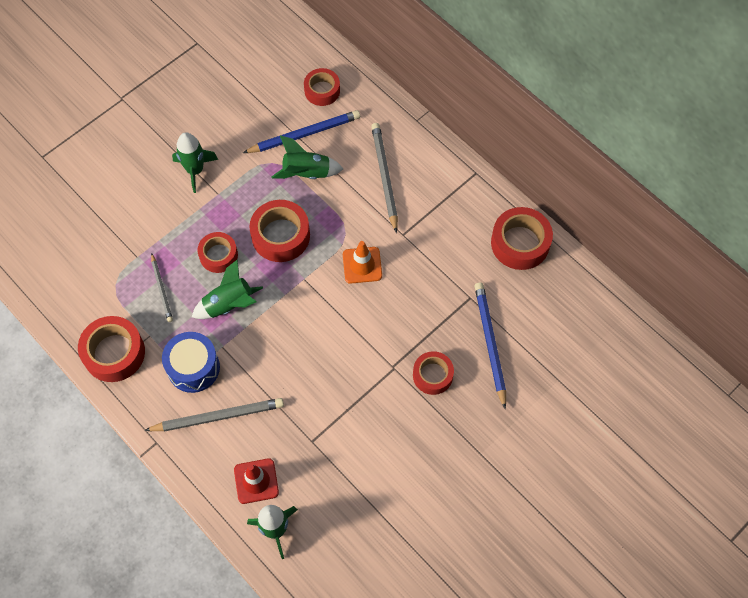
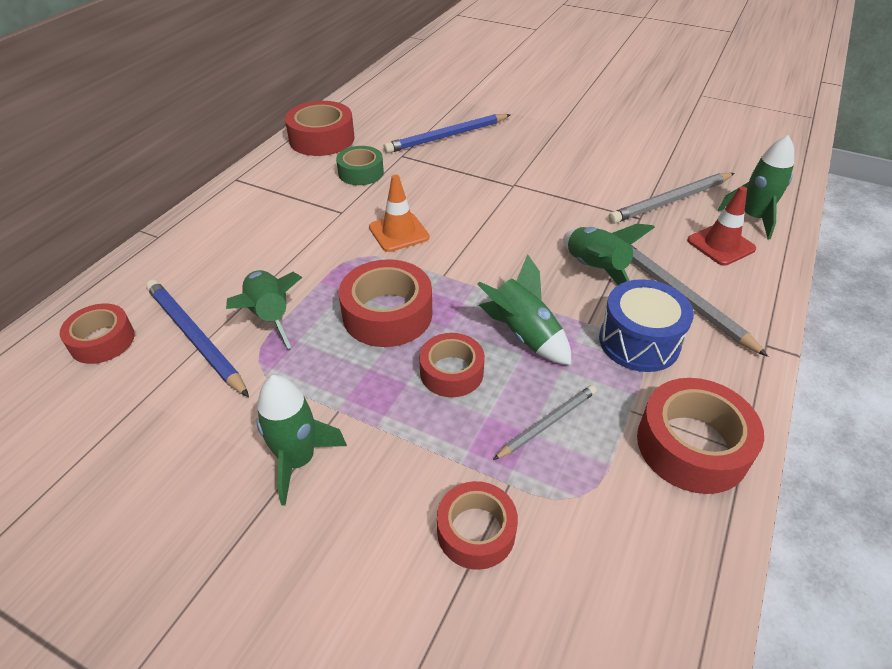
camera: 110 degrees left, 20 degrees down
grey pencil [371,123,398,233] -> grey pencil moved to [608,173,734,224]
red tape [413,351,454,395] -> red tape moved to [437,481,518,570]
none -> green tape [336,146,384,185]
none -> green rocket [563,224,655,285]

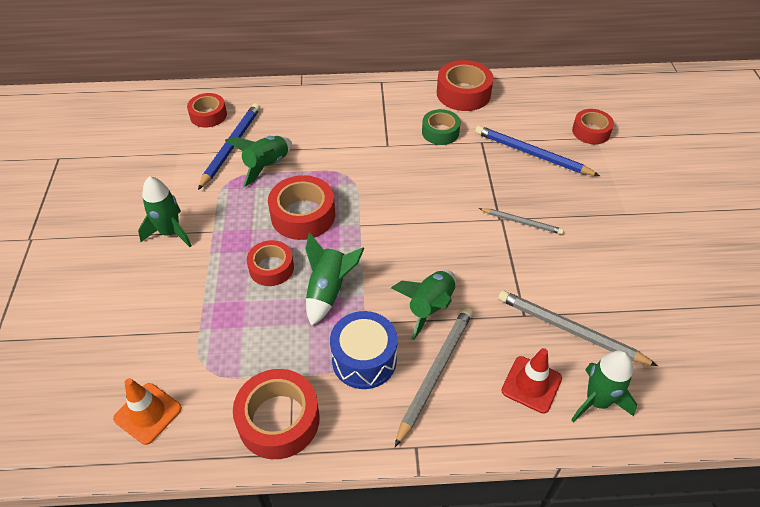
camera: 60 degrees right, 5 degrees up
orange traffic cone [369,175,429,252] -> orange traffic cone moved to [113,378,182,445]
red tape [437,481,518,570] -> red tape moved to [572,109,614,144]
grey pencil [493,385,597,460] -> grey pencil moved to [479,208,564,234]

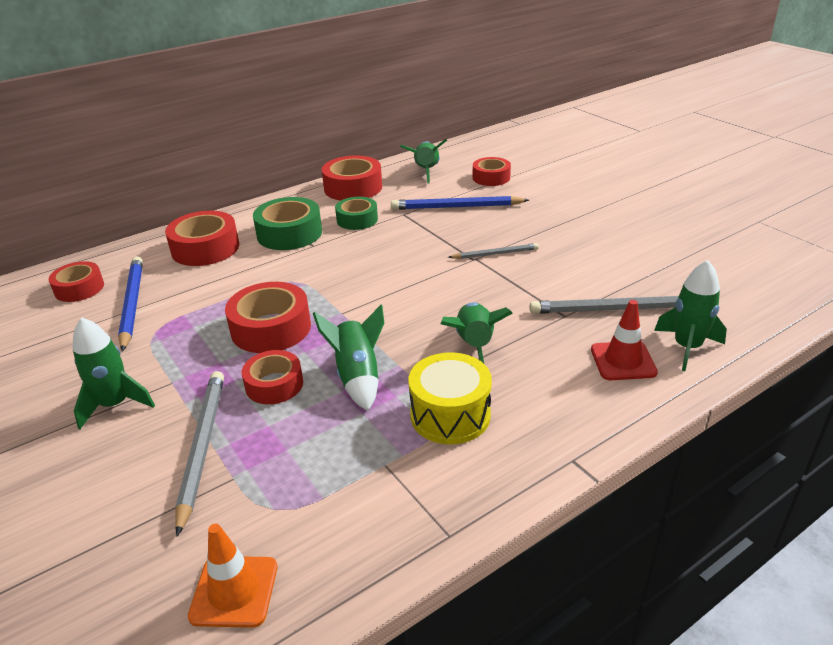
camera: 30 degrees left, 15 degrees down
green rocket [225,136,292,187] -> green rocket moved to [400,139,447,184]
red tape [233,369,320,459] -> red tape moved to [165,211,239,266]
blue drum [330,311,398,389] -> yellow drum [408,352,492,444]
grey pencil [395,307,473,447] -> grey pencil moved to [175,371,224,537]
none -> green tape [253,197,322,250]

